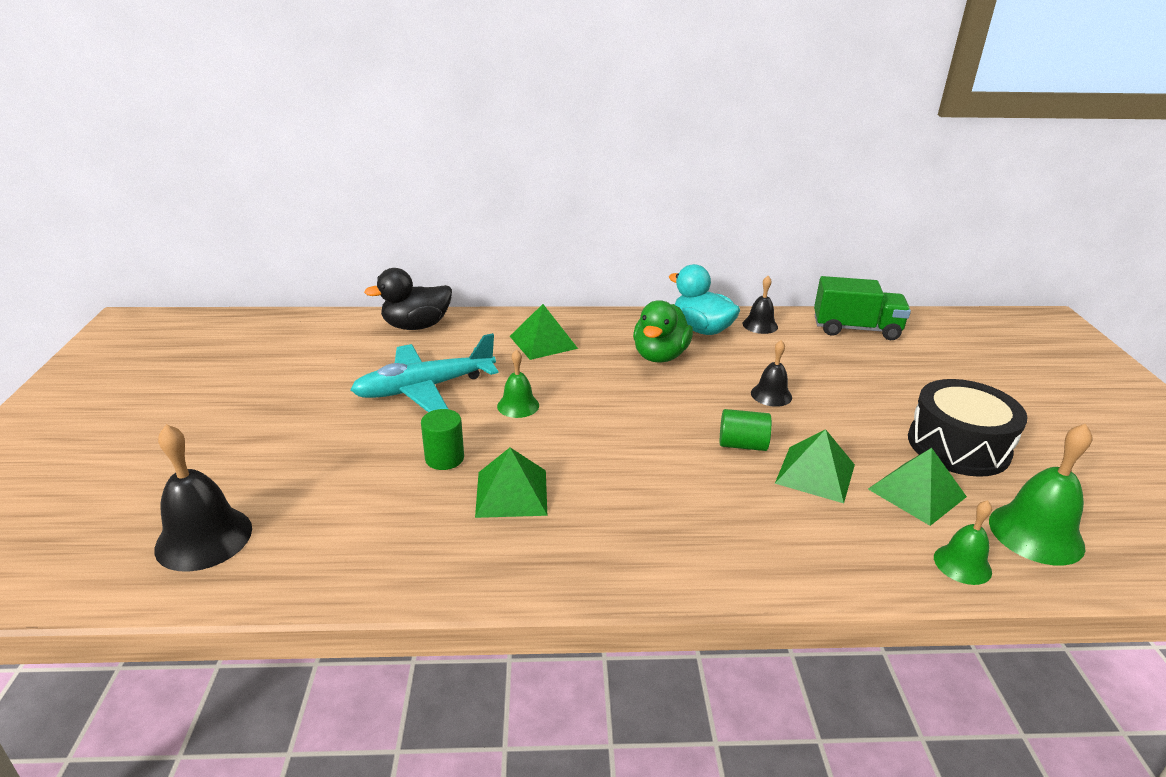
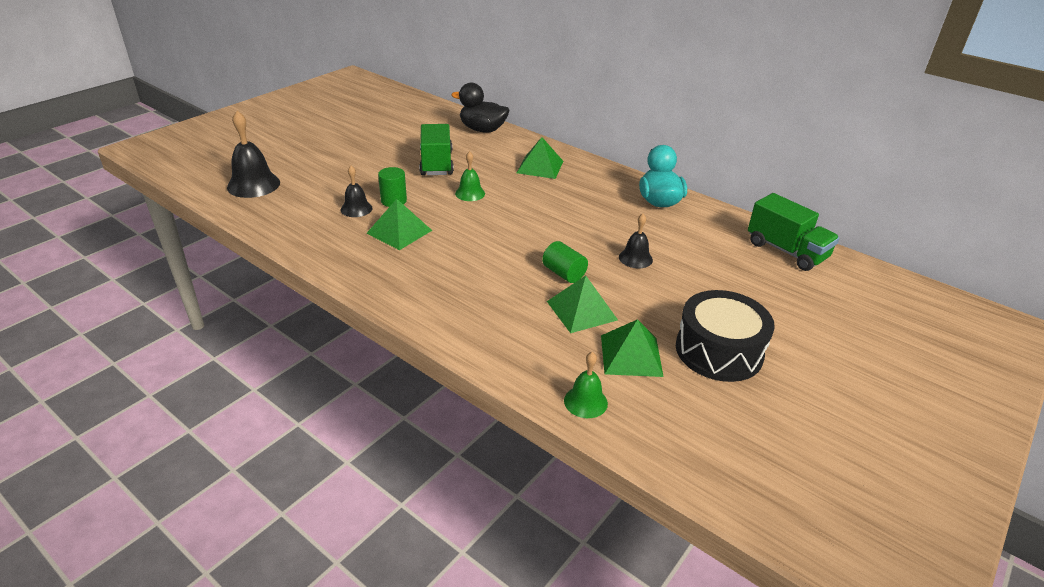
camera: 40 degrees right, 5 degrees up
turquoise plane [350,333,499,412] -> green truck [419,124,454,175]
green duck [633,300,693,363] -> none
black bell [743,276,778,334] -> black bell moved to [341,166,373,217]
green bell [989,423,1092,566] -> none

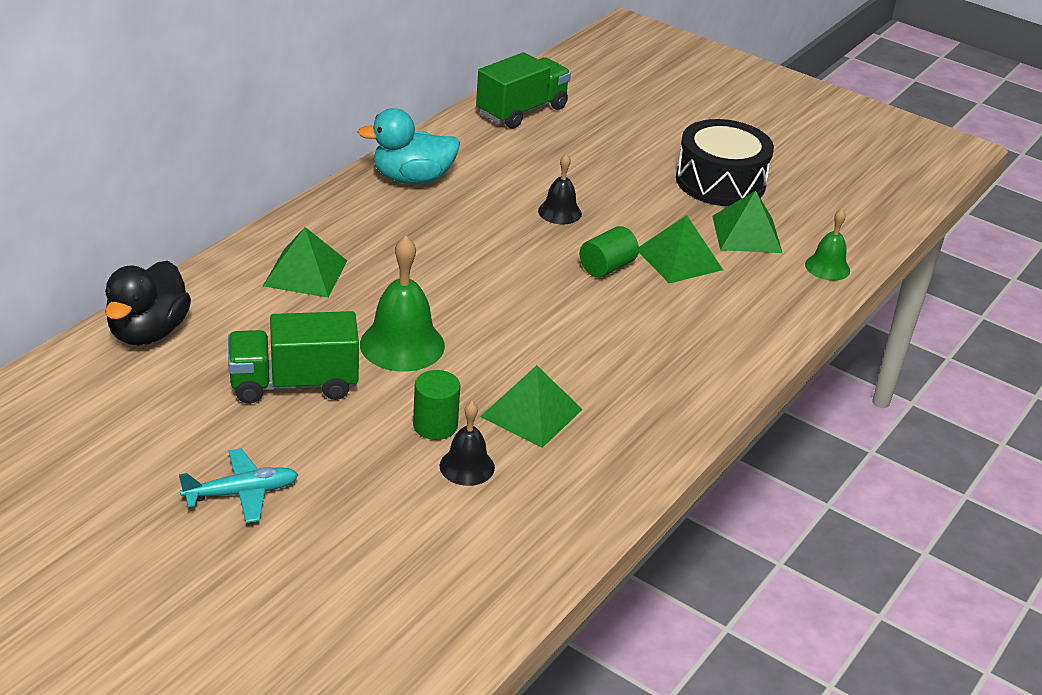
camera: 95 degrees left, 0 degrees up
black bell [227,111,280,198] -> none
green bell [455,151,485,201] -> green bell [360,236,445,371], size x1.69
none -> turquoise plane [179,448,299,523]

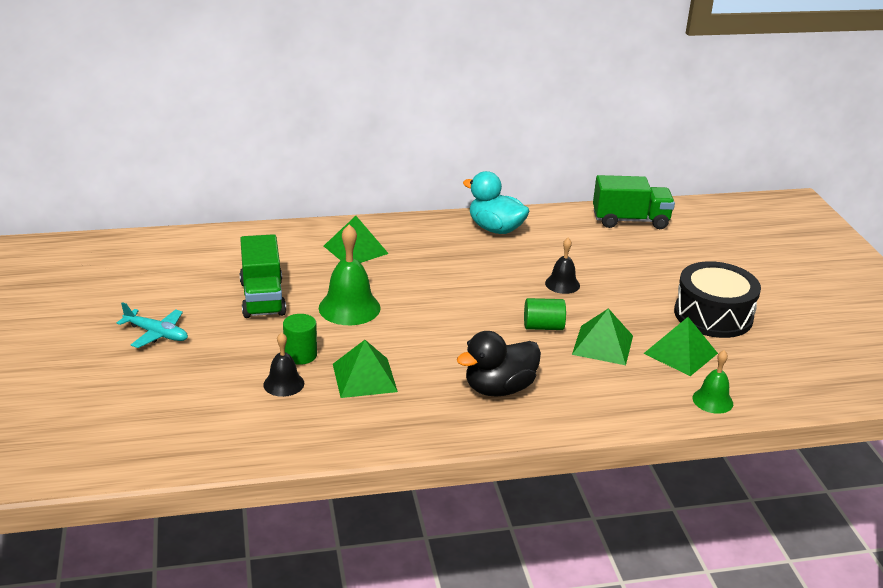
camera: 45 degrees right, 5 degrees down
black duck [105,261,191,345] -> black duck moved to [457,331,541,397]
green truck [228,311,359,404] -> green truck turned 135 degrees counterclockwise [240,234,286,318]

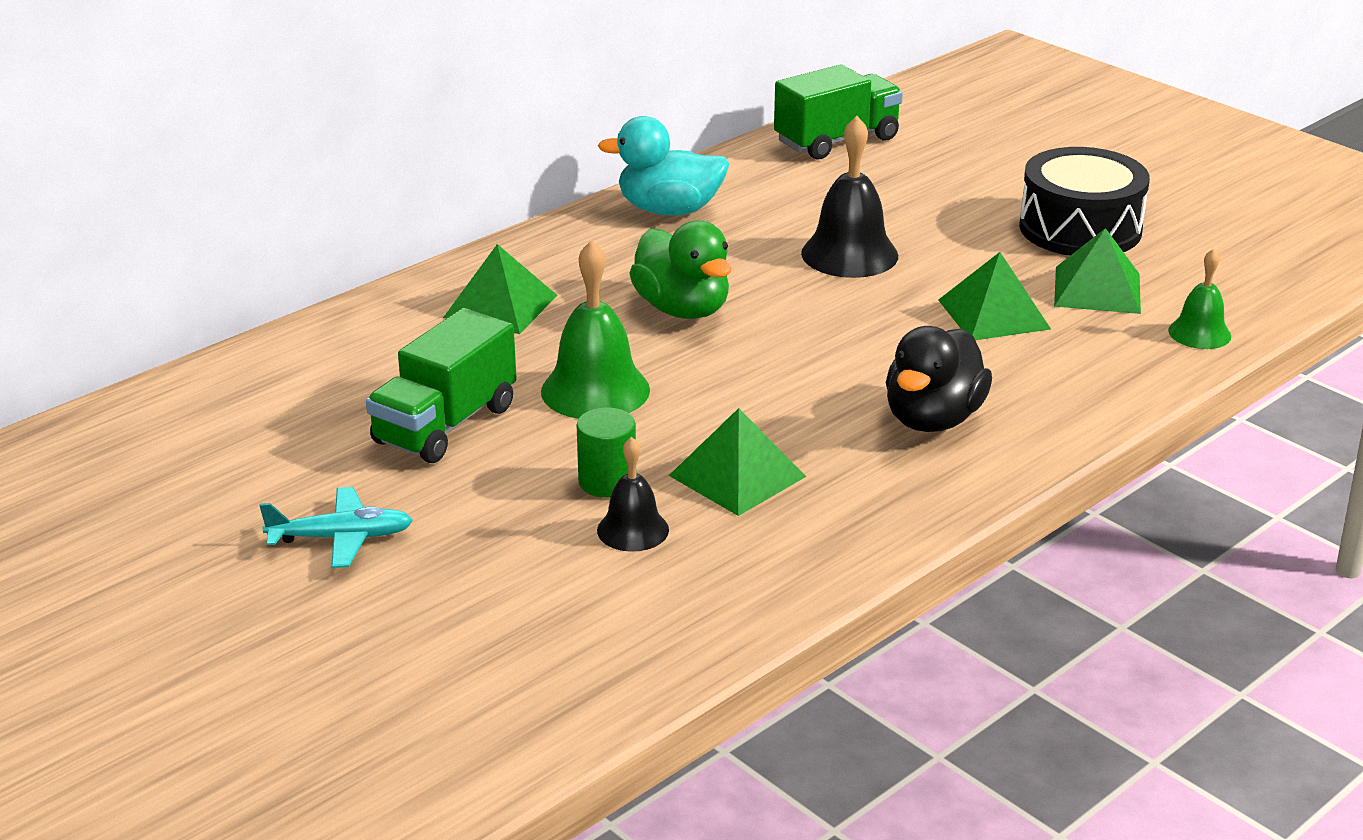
camera: 30 degrees left, 0 degrees up
green truck [240,234,286,318] -> green truck turned 75 degrees clockwise [366,308,517,463]
green cylinder [524,298,566,330] -> none
black bell [545,238,580,294] -> black bell [801,116,898,278], size x1.69
none -> green duck [629,220,732,319]

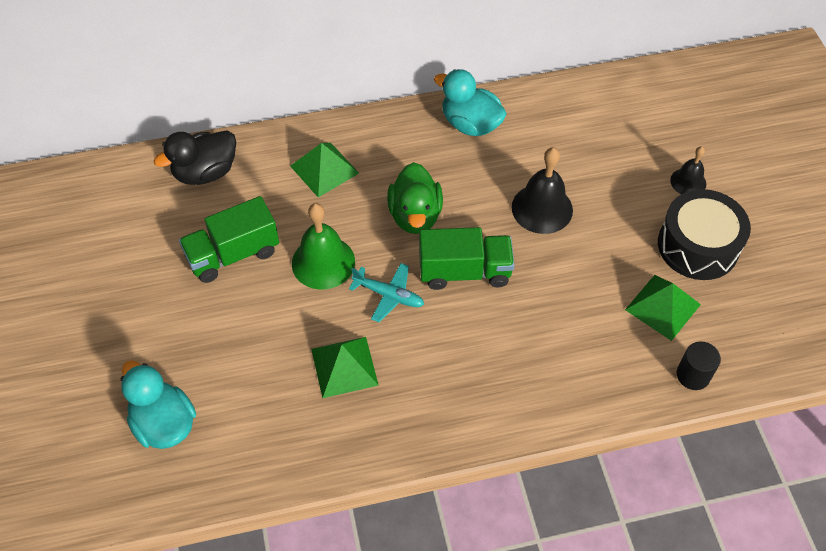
camera: 30 degrees right, 25 degrees up
turquoise plane [259,487,413,568] -> turquoise plane moved to [349,263,424,322]
green cylinder [577,407,636,498] -> none
black bell [597,437,669,552] -> black bell moved to [670,146,706,194]
green truck [774,64,903,160] -> green truck moved to [419,227,515,290]
black duck [886,326,992,432] -> black duck moved to [154,130,236,185]
green pyramid [938,252,1051,340] -> none
green bell [1168,249,1231,349] -> black cylinder [677,342,721,390]
none -> turquoise duck [121,360,196,449]

